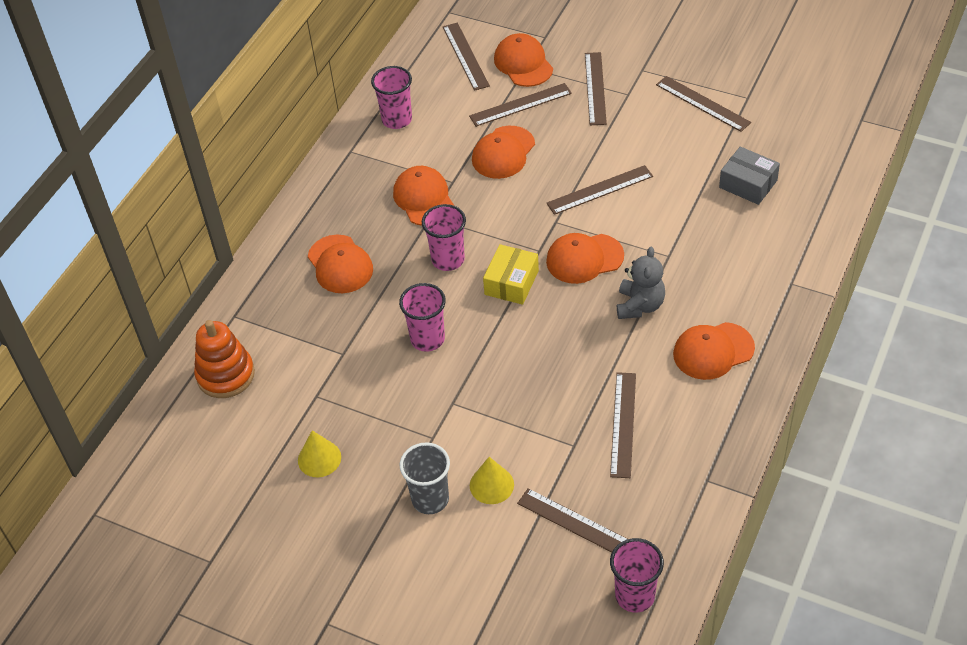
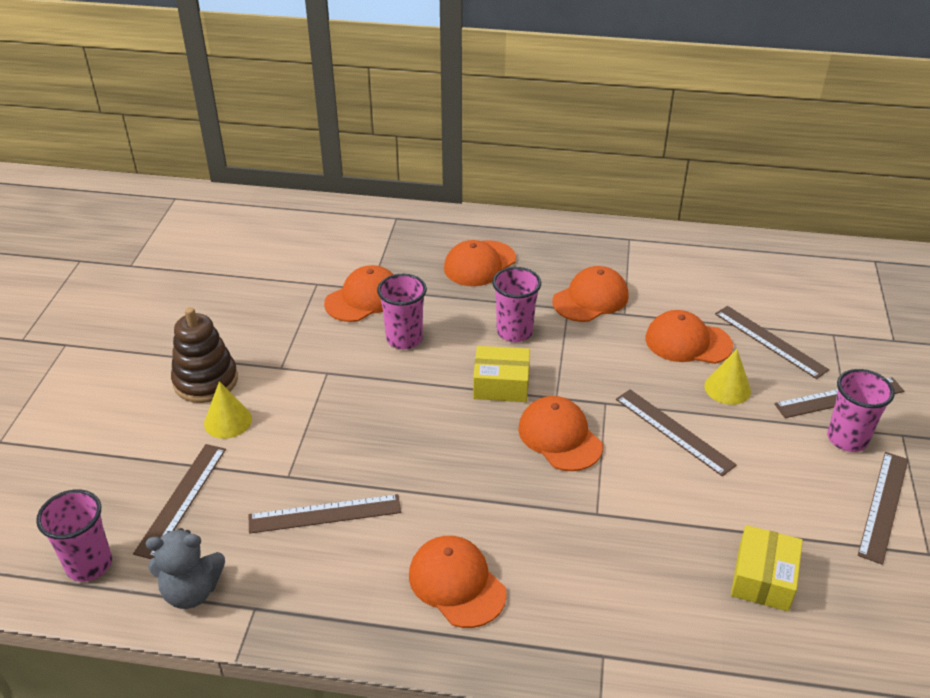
camera: 70 degrees right, 10 degrees down
orange stacking toy [194,320,255,398] -> none
yellow cone [298,430,341,477] -> yellow cone moved to [704,349,751,405]
pink cup [371,66,412,129] -> pink cup moved to [827,369,895,452]
grey cup [400,442,450,514] -> brown stacking toy [171,307,238,403]
brown ruler [443,23,490,91] -> none
orange cap [494,33,553,87] -> orange cap moved to [324,265,394,322]
grey teddy bear [617,247,665,319] -> grey teddy bear moved to [146,528,225,609]
grey box [719,147,780,205] -> yellow box [731,525,803,611]

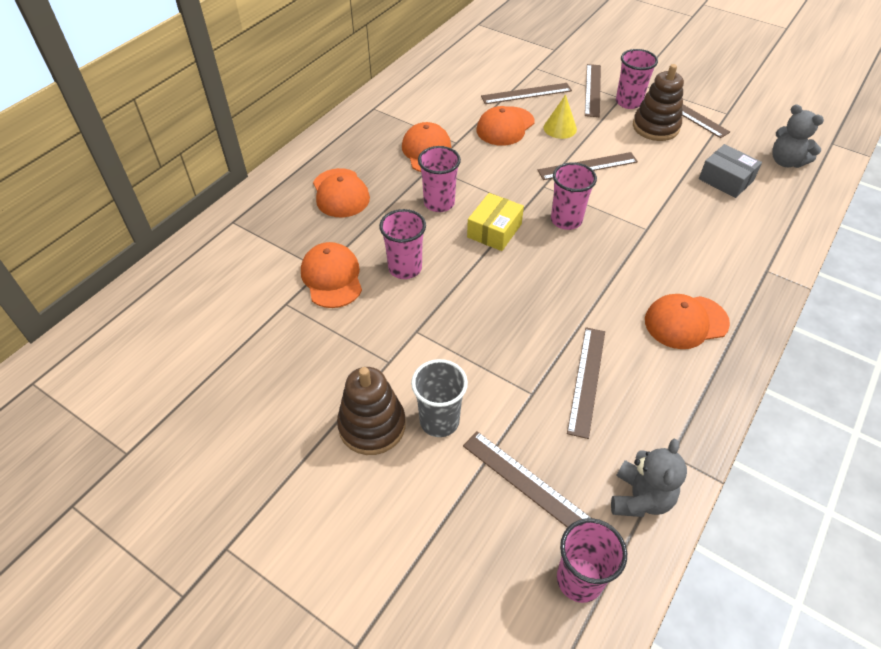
camera: 65 degrees left, 10 degrees up
yellow cone [204,381,252,439] -> grey cup [411,359,468,437]
orange cap [518,396,603,471] -> pink cup [551,162,597,230]
yellow box [731,525,803,611] -> grey box [699,144,762,198]
none -> brown stacking toy [633,64,684,141]
none -> grey teddy bear [772,104,824,168]

